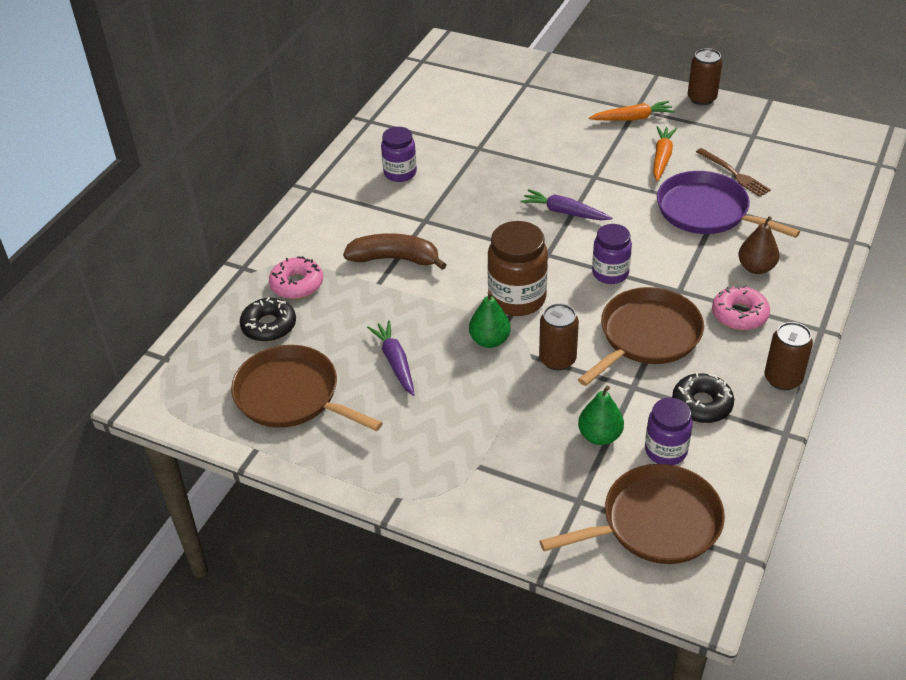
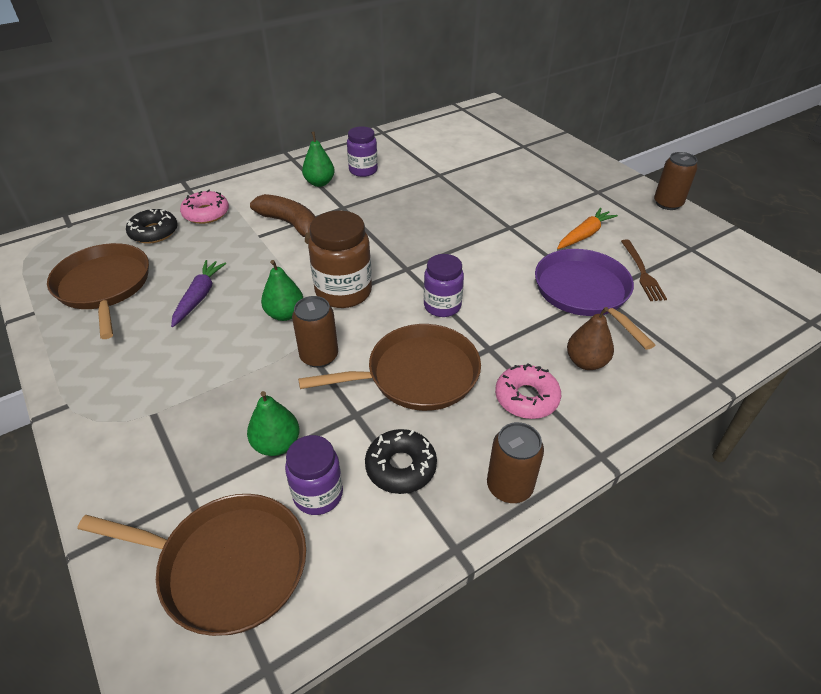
camera: 30 degrees right, 0 degrees up
purple carrot [520,189,613,220] -> none
orange carrot [589,101,675,121] -> none
none -> green pear [302,131,335,187]

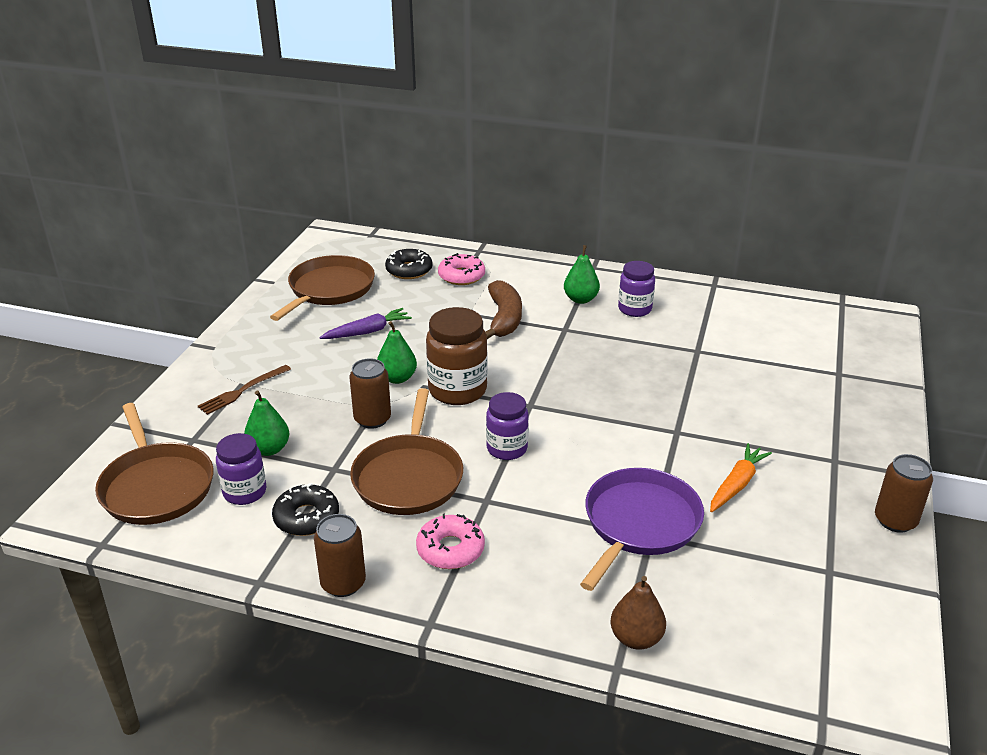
camera: 50 degrees right, 10 degrees down
brown pan [298,324,481,411] -> brown pan turned 60 degrees clockwise [350,388,463,515]
orange carrot [557,208,618,249] -> orange carrot turned 60 degrees counterclockwise [710,443,772,512]
brown pear [567,307,614,370] -> brown pear moved to [611,576,666,650]
brown fork [621,239,667,301] -> brown fork moved to [198,365,291,415]

